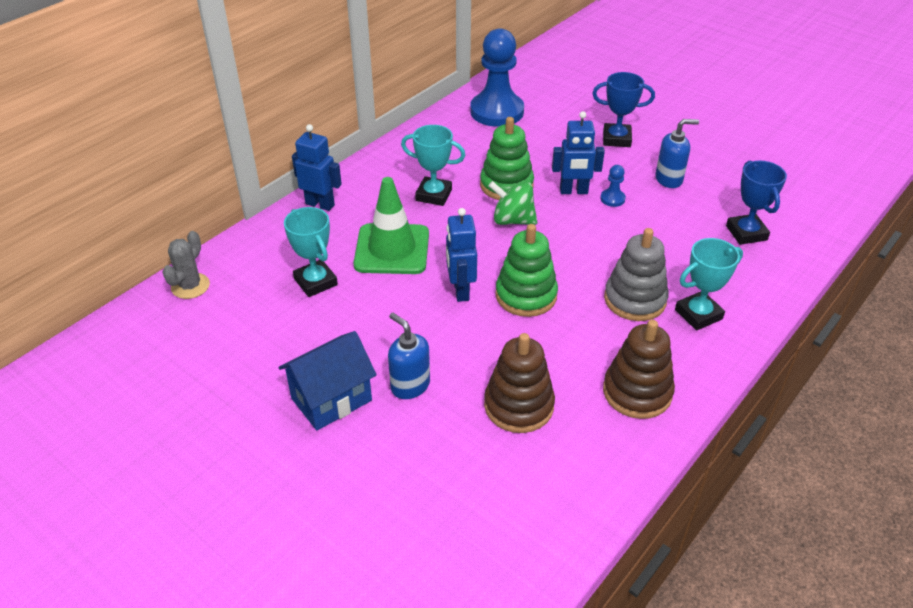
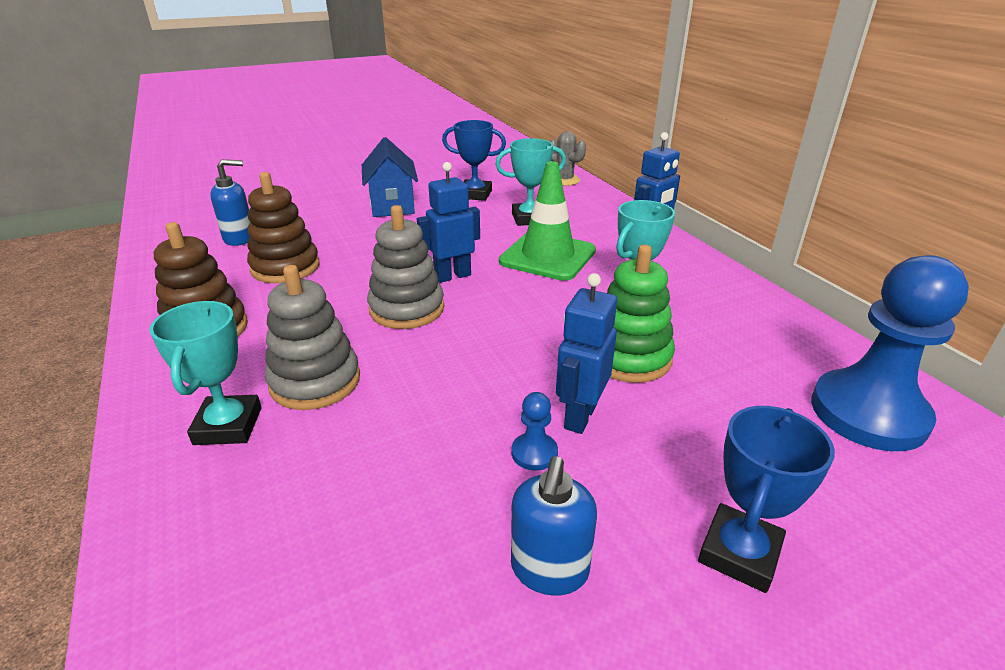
camera: 115 degrees right, 10 degrees down
blue soap dispenser [388,313,430,399] -> blue soap dispenser moved to [210,159,250,246]
blue robot [446,208,477,302] -> blue robot turned 45 degrees counterclockwise [417,162,480,283]
green spinning top [488,181,537,225] -> none
green stacking toy [495,224,558,317] -> grey stacking toy [367,205,444,329]
blue trophy [726,161,787,245] -> blue trophy moved to [442,120,506,201]

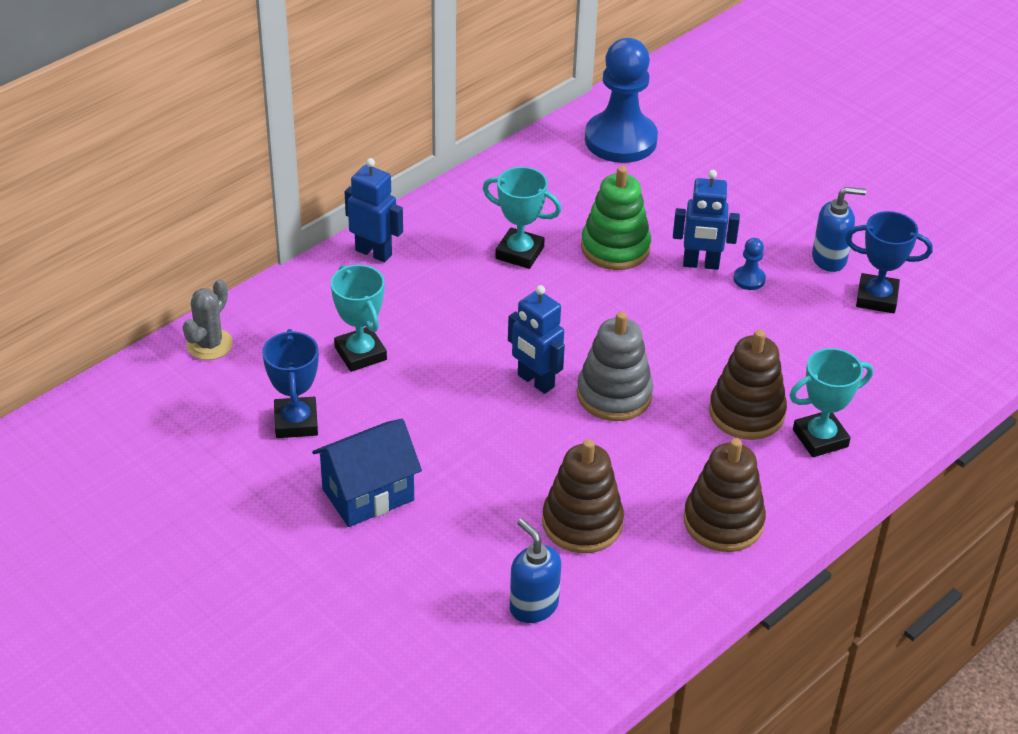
camera: 110 degrees left, 10 degrees up
grey stacking toy [265,265,360,410] -> brown stacking toy [709,330,787,440]
green traffic cone [499,161,596,281] -> none
blue trophy [698,406,835,593] -> blue trophy moved to [845,211,933,313]

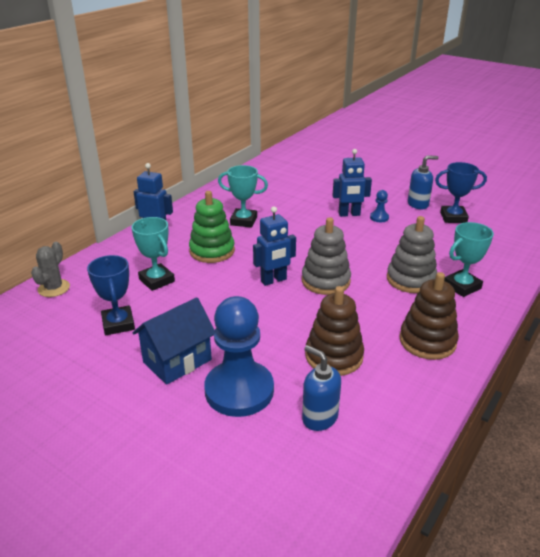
camera: 10 degrees left, 10 degrees down
blue robot [508,285,565,394] -> blue robot turned 60 degrees counterclockwise [253,207,296,286]
green stacking toy [581,166,651,270] -> green stacking toy moved to [189,191,235,263]
blue pawn [585,38,658,163] -> blue pawn moved to [204,296,274,417]
brown stacking toy [709,330,787,440] -> grey stacking toy [387,216,437,293]

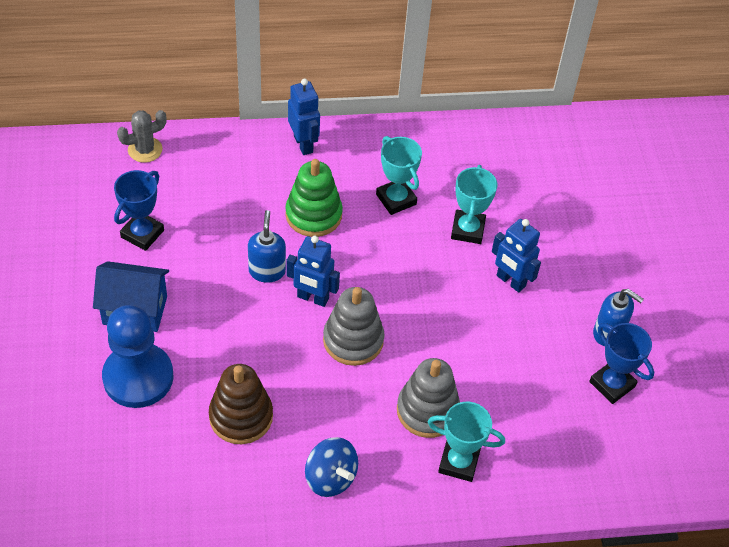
camera: 45 degrees right, 20 degrees up
turquoise trophy [131,217,175,291] -> turquoise trophy moved to [451,165,497,244]
blue soap dispenser [302,345,341,431] -> blue soap dispenser moved to [248,210,286,283]
blue pawn [370,190,389,222] -> none
brown stacking toy [400,272,459,360] -> blue spinning top [305,437,358,497]

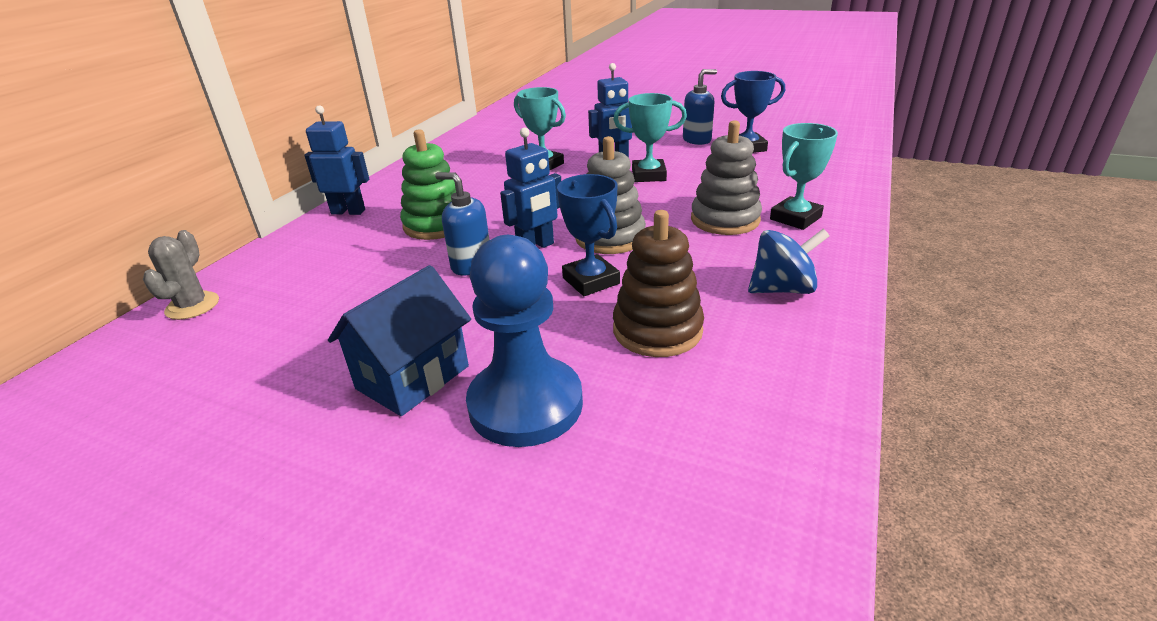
camera: 55 degrees left, 20 degrees down
blue trophy [114,170,164,251] -> blue trophy moved to [557,174,620,296]
turquoise trophy [376,136,422,215] -> turquoise trophy moved to [613,93,687,182]

